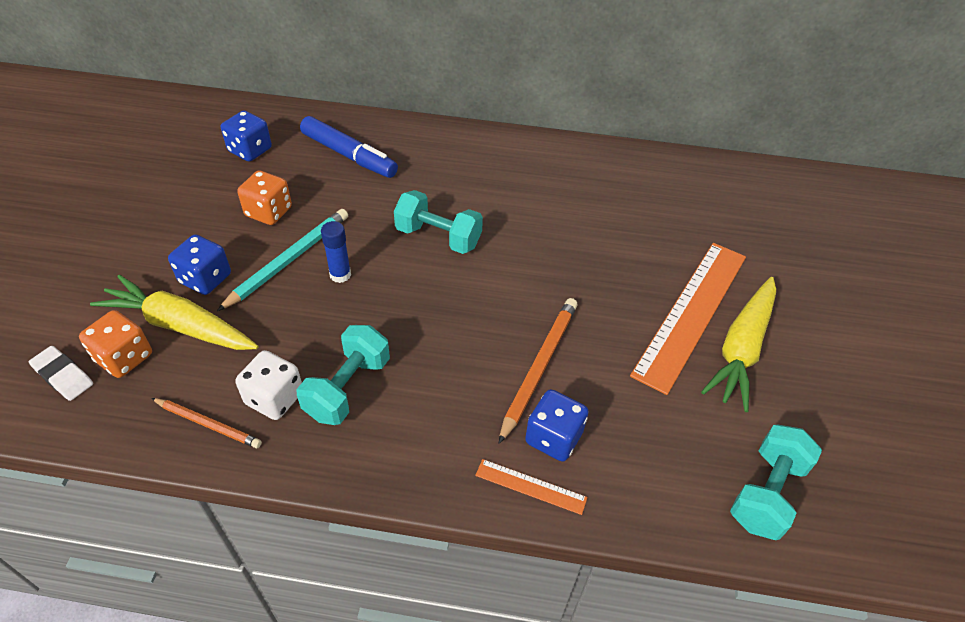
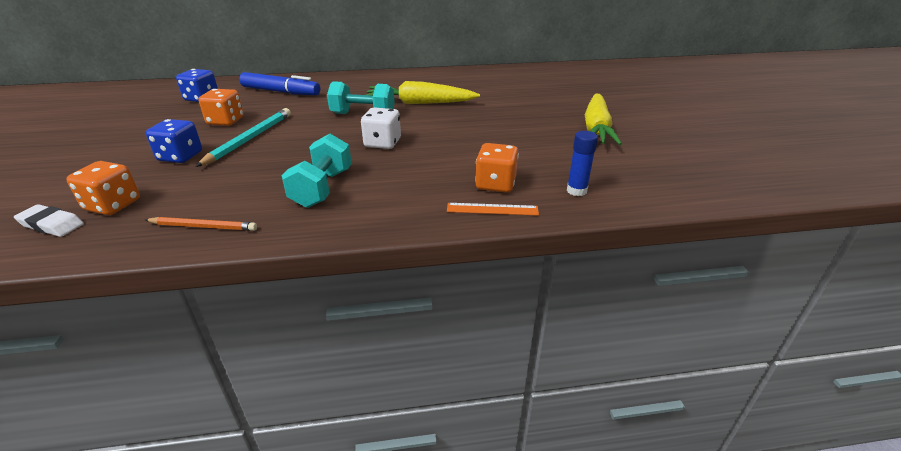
camera: 15 degrees left, 15 degrees down
yellow carrot [90,275,258,350] -> yellow carrot moved to [366,81,480,104]
white dice [235,350,302,420] -> white dice moved to [361,107,401,149]
blue glue stick [321,221,351,283] -> blue glue stick moved to [567,131,598,196]
orange pencil [499,298,578,444] -> none
blue dice [525,389,589,462] -> orange dice [475,143,519,193]
orange ruler [630,243,746,395] -> none
turquoise dumbbell [730,424,822,540] -> none

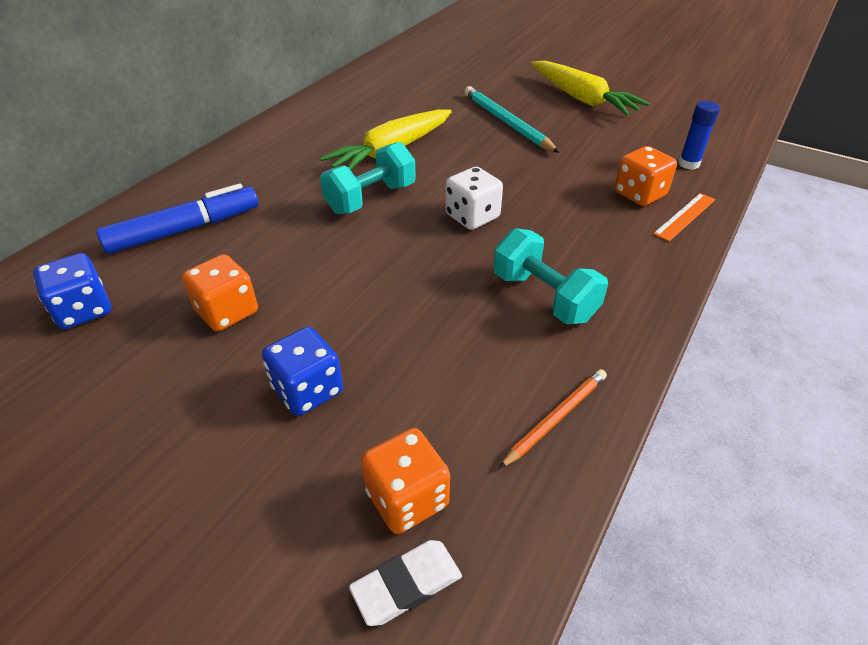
camera: 50 degrees left, 10 degrees up
turquoise pencil [195,108,291,167] -> turquoise pencil moved to [464,86,560,153]

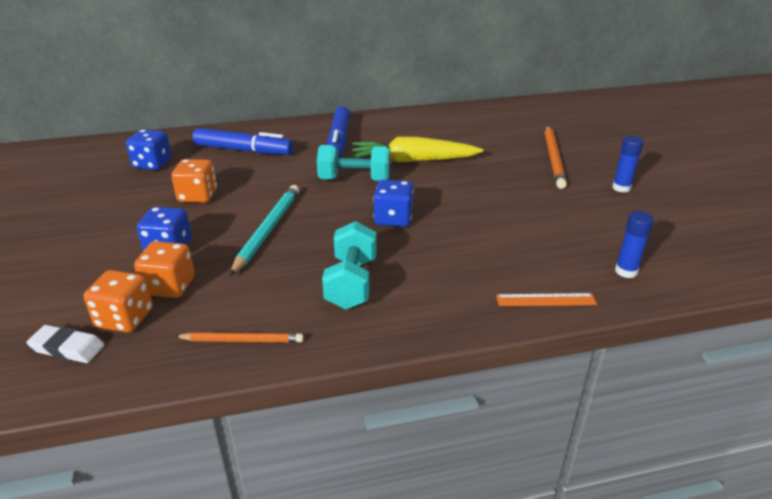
camera: 45 degrees right, 10 degrees down
white dice [445,167,503,230] -> blue dice [373,180,414,227]
turquoise pencil [464,86,560,153] -> turquoise pencil moved to [230,185,299,276]
yellow carrot [531,61,650,116] -> blue glue stick [612,136,643,193]
orange dice [615,146,677,206] -> orange dice moved to [134,241,195,298]
none -> blue marker [327,106,350,158]
none -> orange pencil [545,126,567,189]

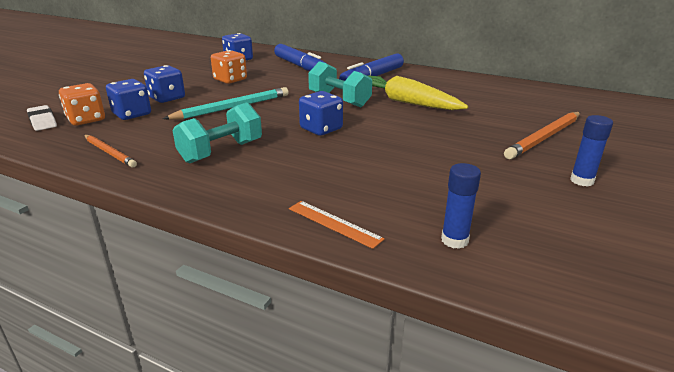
camera: 40 degrees right, 5 degrees down
orange dice [134,241,195,298] -> blue dice [106,79,151,120]

